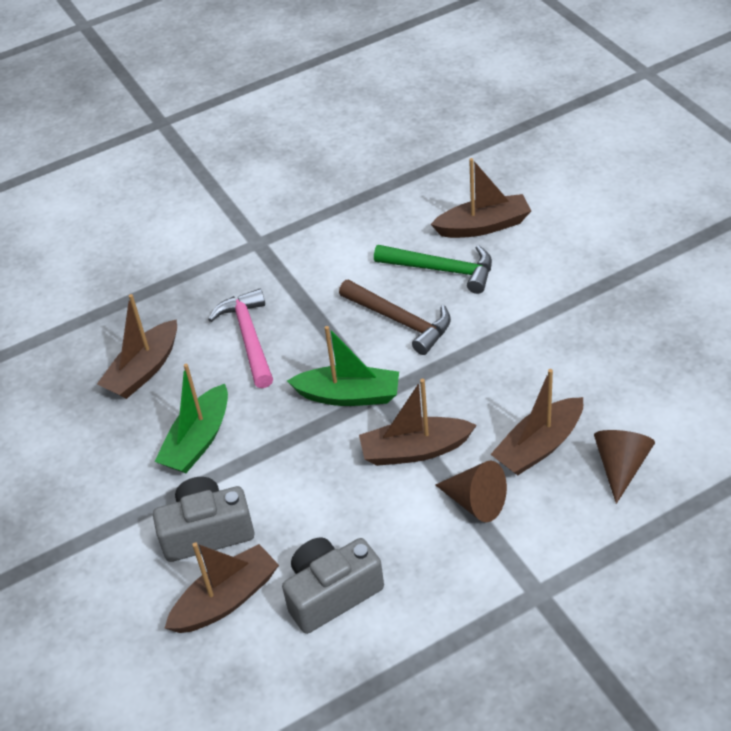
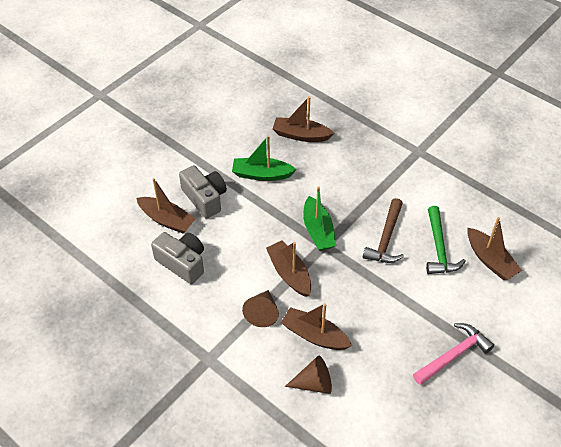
camera: 65 degrees right, 5 degrees up
pink hammer [208,289,273,388] -> pink hammer moved to [413,323,494,385]

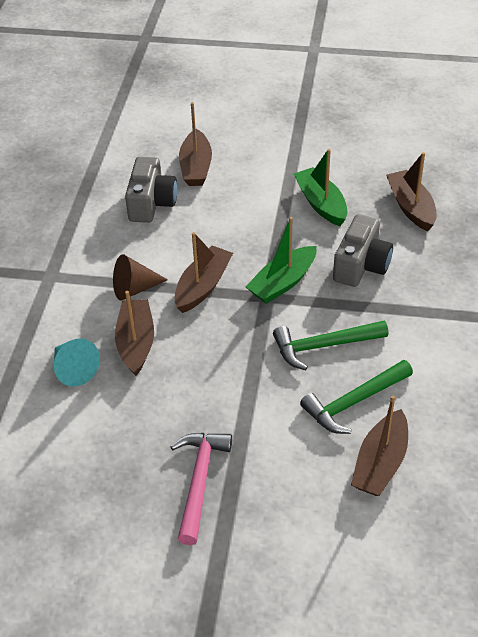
camera: 60 degrees right, 5 degrees down
grey camera [179,165,227,218] -> grey camera moved to [333,214,393,287]
brown cone [285,356,332,394] -> turquoise cone [54,339,100,386]
brown hammer [363,198,404,263] -> green hammer [273,321,388,370]
pink hammer [413,323,494,385] -> pink hammer turned 105 degrees counterclockwise [170,433,232,545]

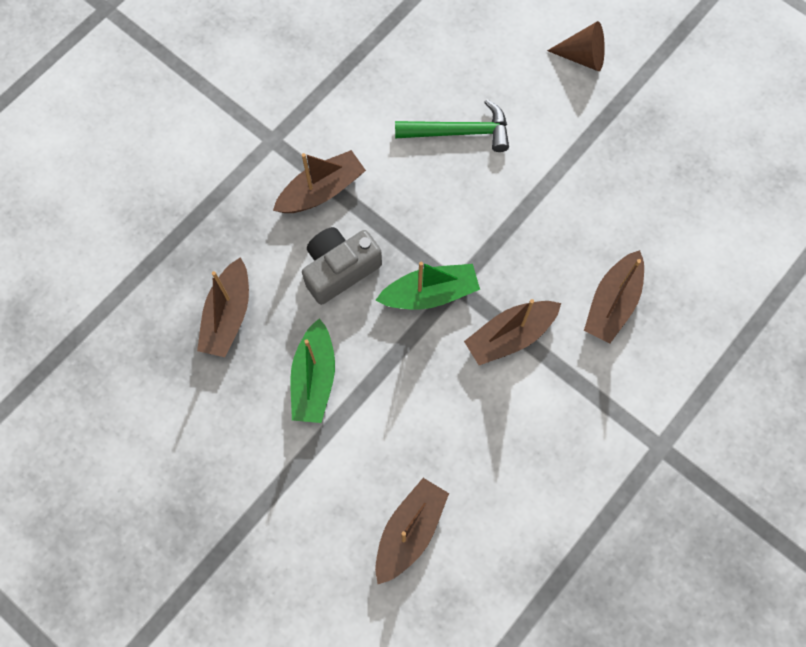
camera: 150 degrees left, 25 degrees up
turquoise cone [54,339,100,386] -> none
brown cone [113,254,168,301] -> brown cone moved to [547,21,605,71]
grey camera [125,157,177,223] -> none
pink hammer [170,433,232,545] -> none
green hammer [273,321,388,370] -> none
brown boat [351,395,408,496] -> brown boat moved to [273,150,366,213]

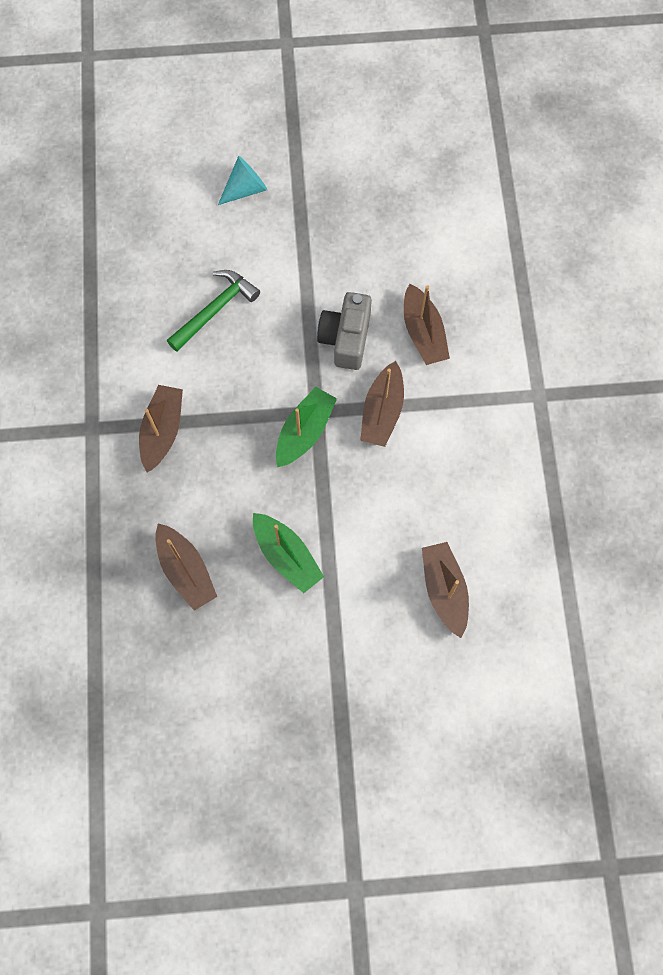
camera: 45 degrees left, 0 degrees up
grey camera [302,227,382,305] -> grey camera moved to [317,292,372,370]
brown cone [547,21,605,71] -> turquoise cone [218,156,267,205]

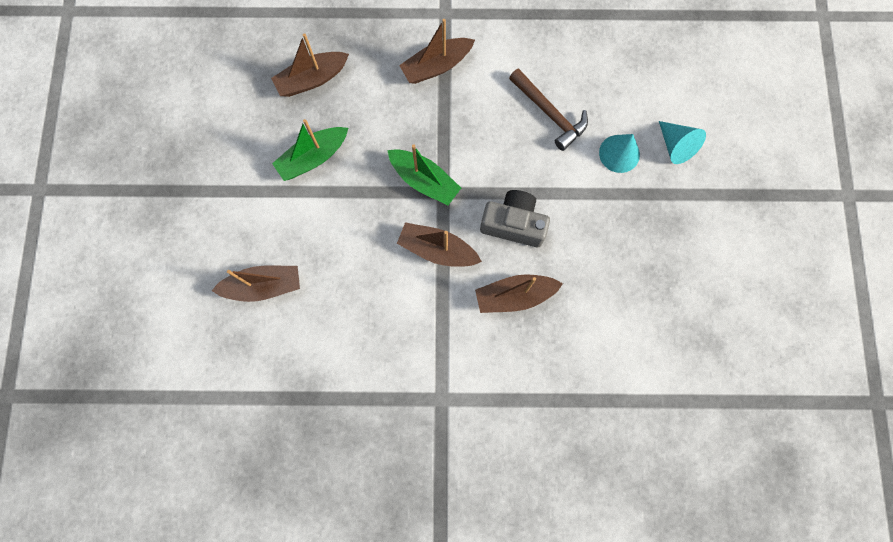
camera: 95 degrees right, 5 degrees up
brown boat [139,385,183,473] -> brown boat turned 135 degrees clockwise [399,19,475,84]
green hammer [167,270,260,351] -> brown hammer [509,68,588,151]
none -> turquoise cone [599,134,640,173]

